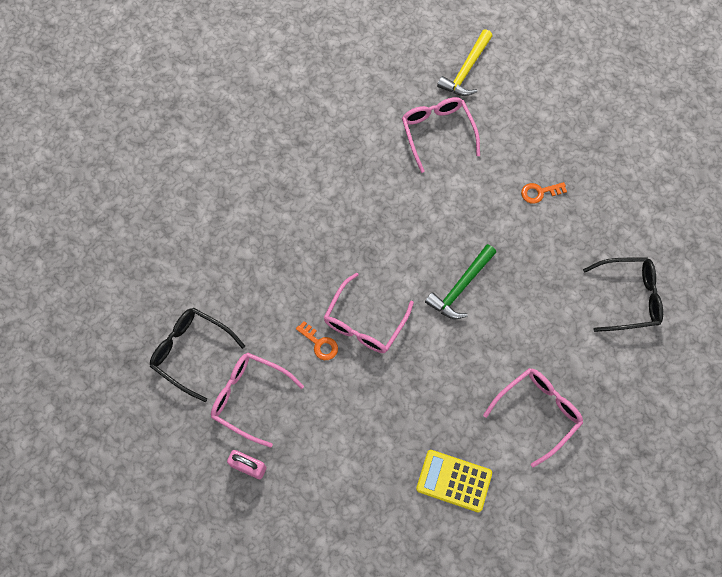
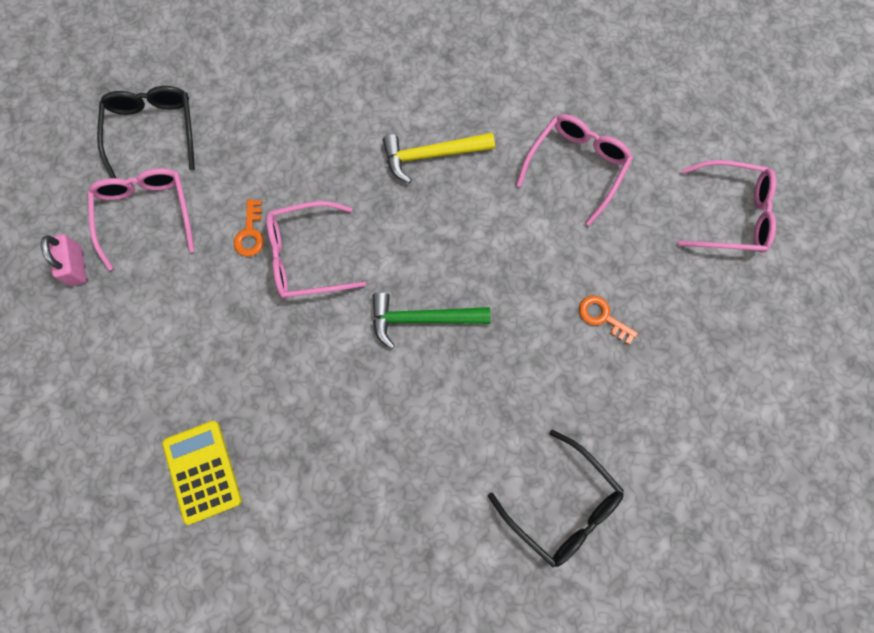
camera: 50 degrees right, 5 degrees up
yellow hammer [437,29,492,96] -> yellow hammer moved to [383,133,495,183]
pink glasses [483,368,583,468] -> pink glasses moved to [678,160,776,253]

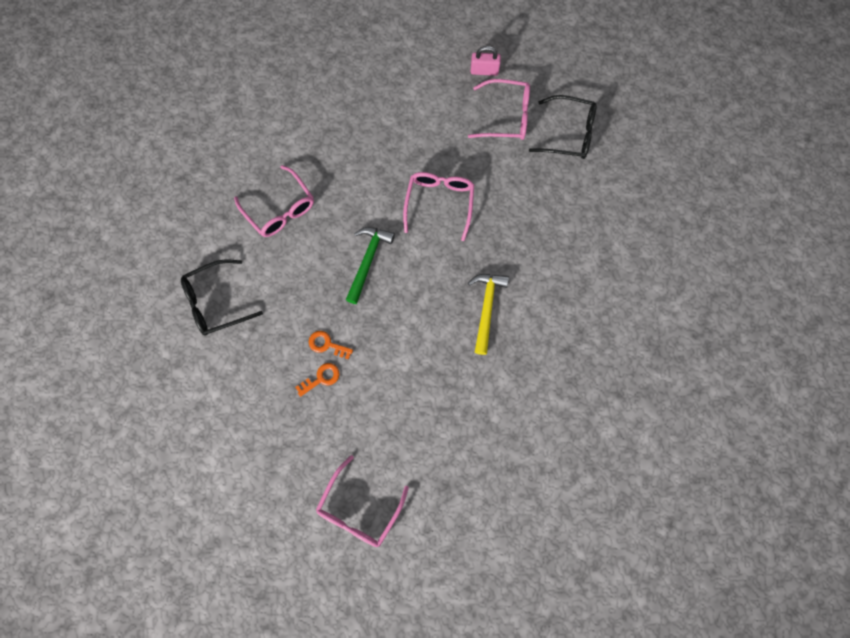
camera: 110 degrees right, 0 degrees up
yellow calculator [162,421,242,525] -> none
orange key [234,199,264,257] -> orange key moved to [309,331,353,360]
pink glasses [516,114,633,226] -> pink glasses moved to [234,165,314,237]

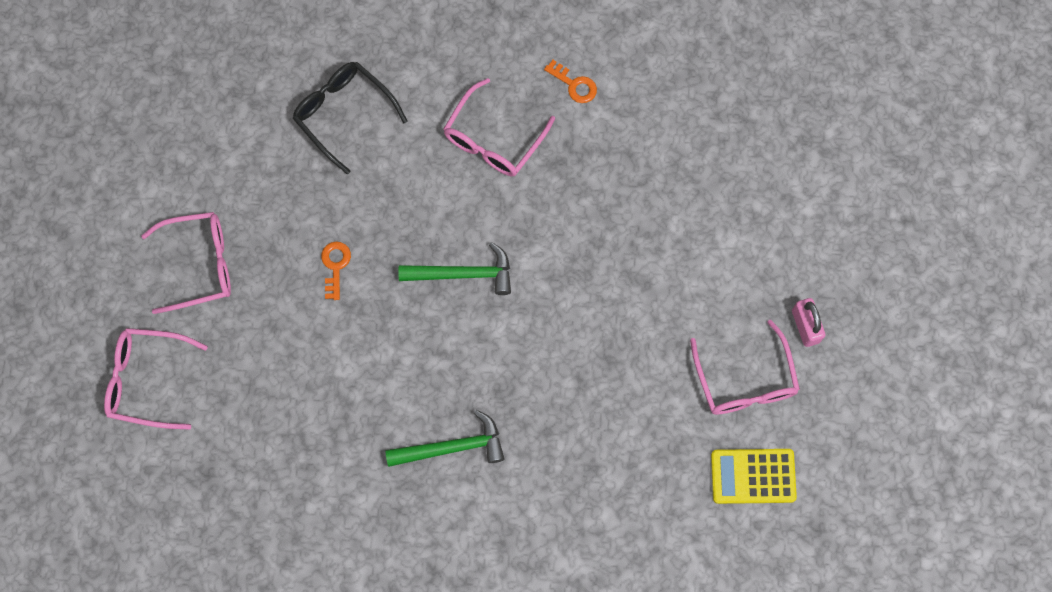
camera: 70 degrees right, 0 degrees up
orange key [295,363,340,397] -> orange key moved to [544,60,597,103]
pink glasses [403,172,474,241] -> pink glasses moved to [141,212,231,314]
yellow hammer [468,274,509,355] -> green hammer [385,410,505,467]
black glasses [529,95,597,159] -> yellow calculator [711,449,797,504]

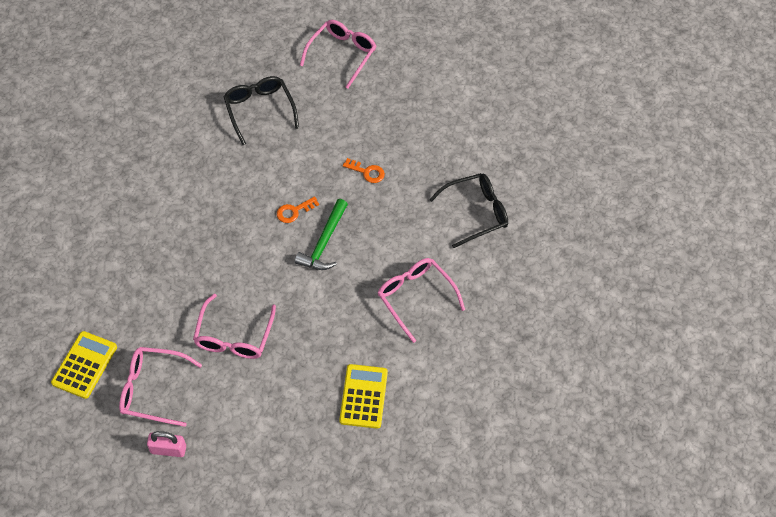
camera: 110 degrees right, 15 degrees down
pink glasses [141,212,231,314] -> pink glasses moved to [193,294,276,359]
green hammer [385,410,505,467] -> none
orange key [544,60,597,103] -> orange key moved to [277,196,319,223]
none -> black glasses [224,76,299,145]
none -> yellow calculator [339,364,388,429]

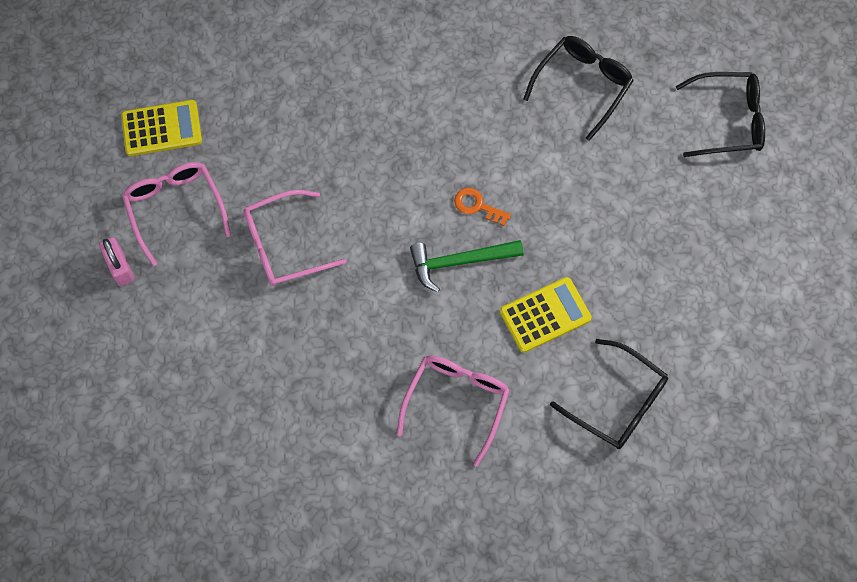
camera: 60 degrees right, 10 degrees up
pink glasses [300,20,376,89] -> black glasses [676,72,765,157]
yellow calculator [339,364,388,429] -> yellow calculator moved to [500,277,592,353]
orange key [343,158,385,183] -> none

